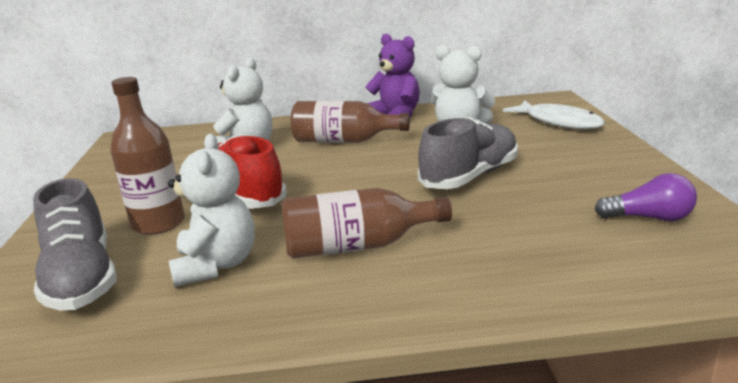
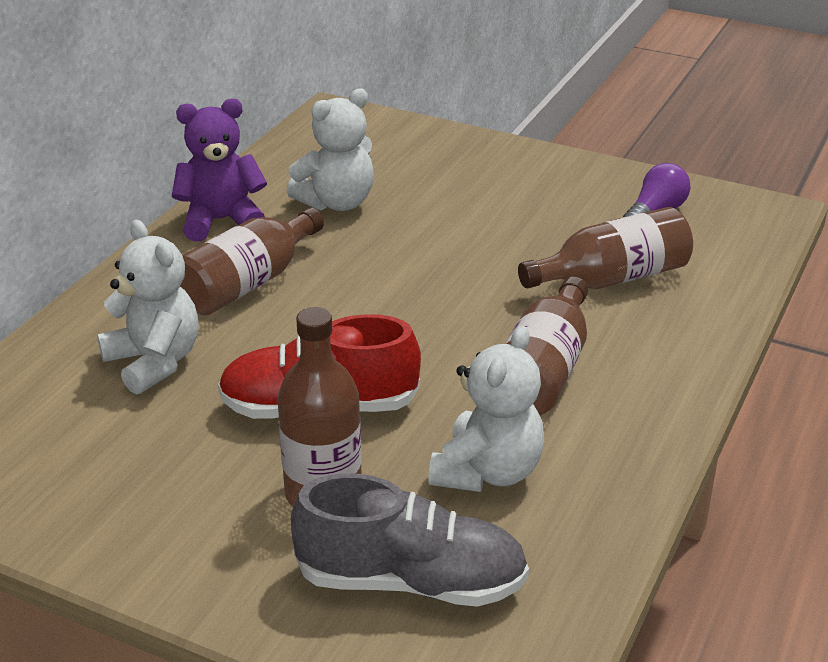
camera: 60 degrees left, 10 degrees up
white teddy bear [168,134,255,287] -> white teddy bear turned 90 degrees clockwise [428,326,544,492]
grey shoe [418,117,518,189] -> none
white fish [503,100,605,129] -> none
none -> brown bottle [518,207,693,289]

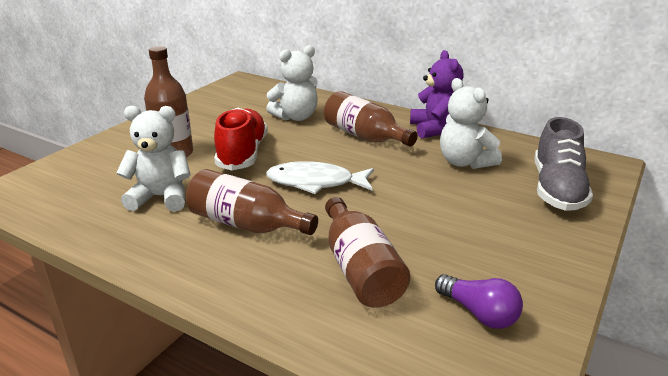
camera: 95 degrees right, 5 degrees down
grey shoe [291,474,529,607] -> grey shoe moved to [534,117,593,211]
white teddy bear [428,326,544,492] -> white teddy bear turned 150 degrees clockwise [116,106,190,211]
none -> white fish [266,161,374,194]

